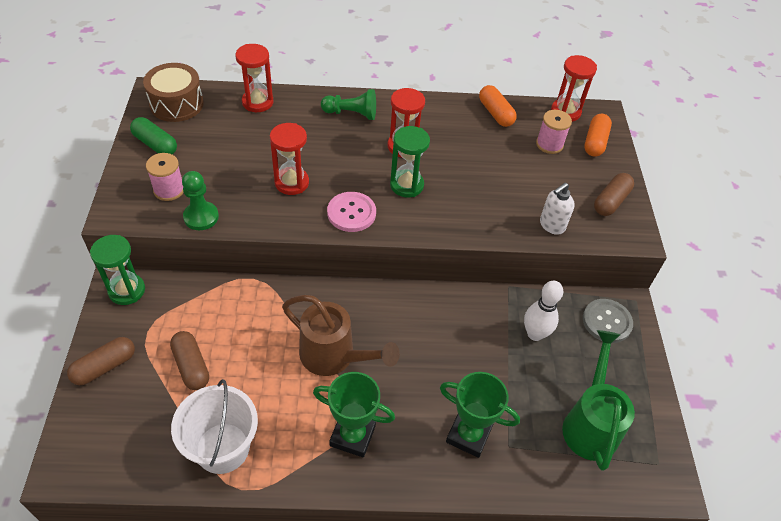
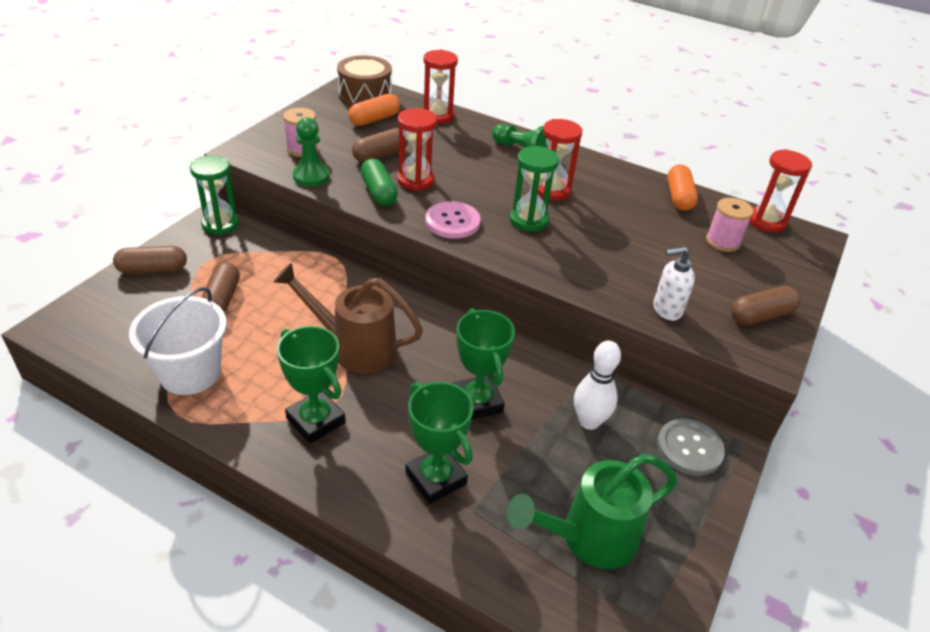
camera: 30 degrees right, 10 degrees down
green capsule [130,117,177,155] -> green capsule moved to [360,159,398,206]
brown watering can [282,295,400,376] -> brown watering can turned 135 degrees clockwise [273,263,423,374]
green watering can [562,330,635,471] -> green watering can turned 150 degrees counterclockwise [507,454,677,569]
orange capsule [584,114,612,157] -> orange capsule moved to [348,94,400,126]
none -> brown capsule [352,128,408,163]
none -> green trophy [453,308,515,419]

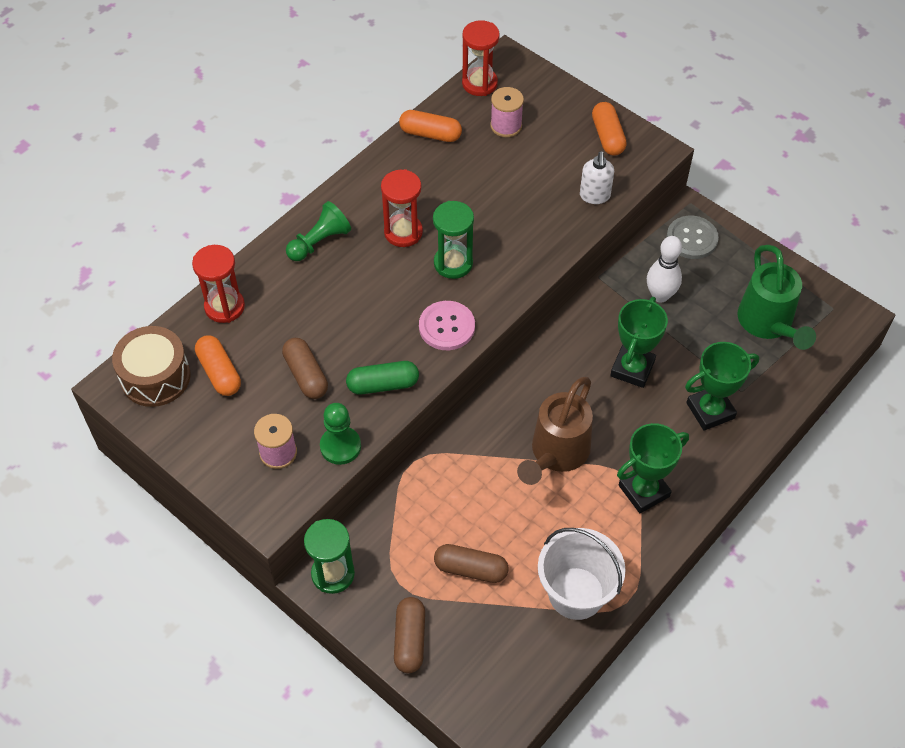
camera: 75 degrees left, 15 degrees up
red hourglass [397,108,437,191] -> none
green trophy [453,308,515,419] -> green trophy turned 60 degrees counterclockwise [610,297,668,388]
brown capsule [731,286,801,325] -> orange capsule [592,102,627,155]

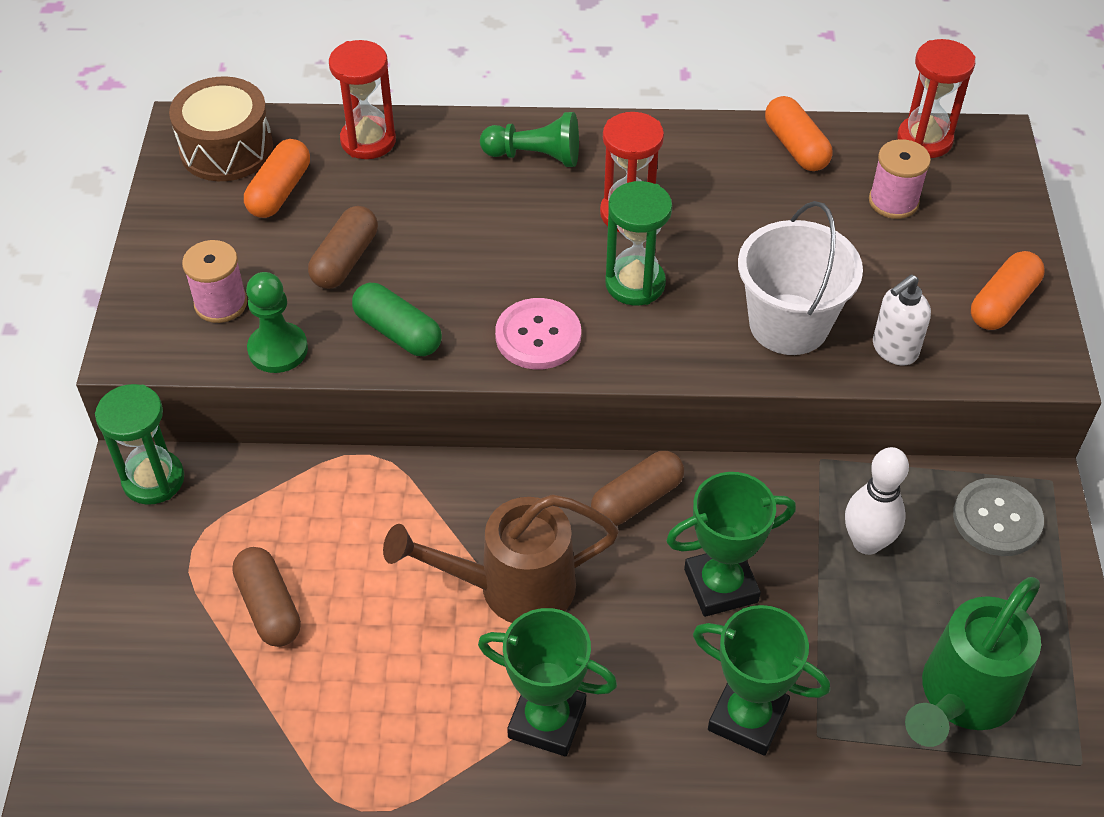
camera: 50 degrees right, 5 degrees down
brown capsule [394,597,425,673] -> brown capsule moved to [591,451,684,526]
white bucket [538,528,625,620] -> white bucket moved to [738,201,863,355]

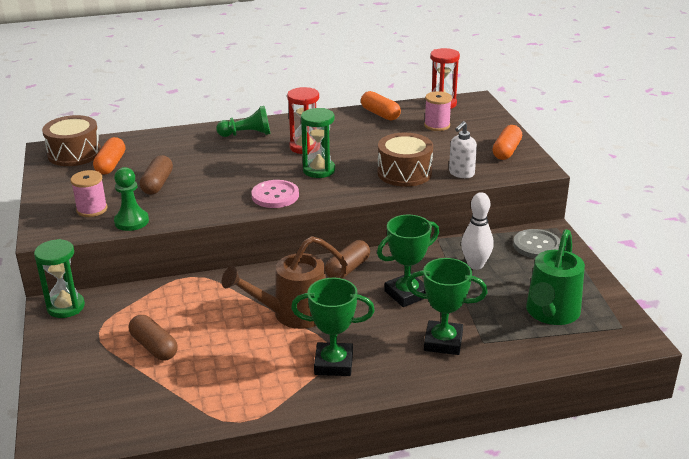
camera: 15 degrees left, 20 degrees down
red hourglass [329,40,396,159] -> none
green capsule [352,283,442,356] -> none
white bucket [738,201,863,355] -> brown drum [377,133,433,187]

